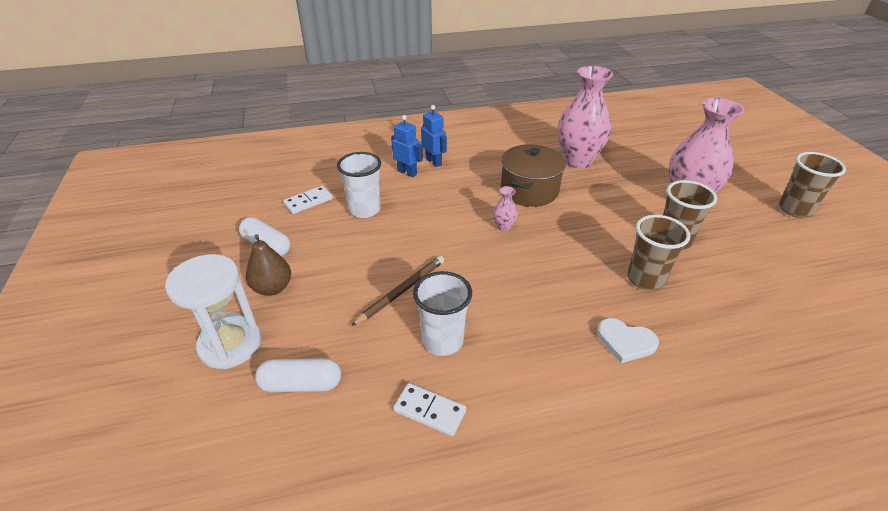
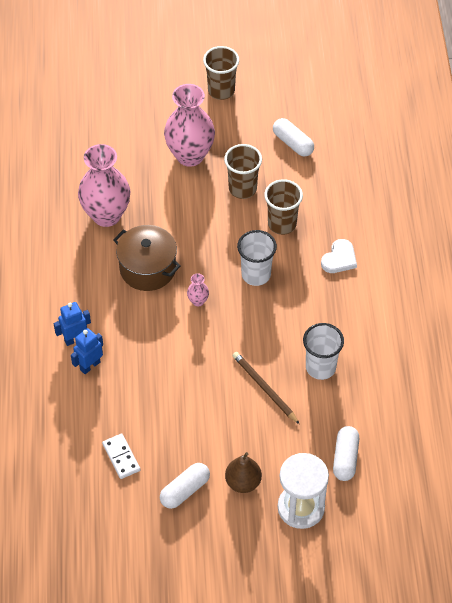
camera: 80 degrees left, 15 degrees up
white cup [337,152,381,218] -> white cup moved to [237,230,277,286]
white domino [393,383,466,436] -> none
none -> white capsule [273,118,314,156]

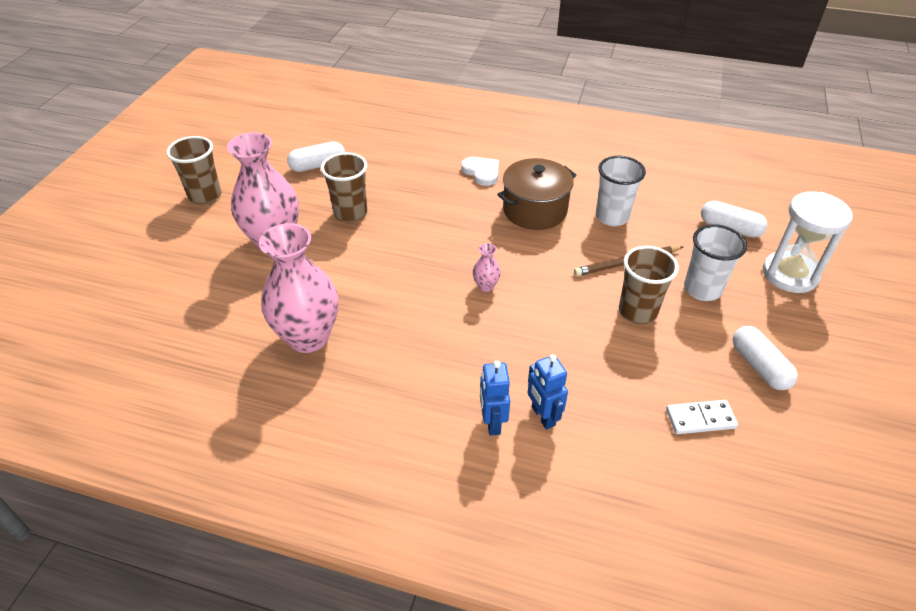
camera: 70 degrees left, 10 degrees down
brown pot [113,225,181,291] -> brown pot moved to [497,158,577,230]
brown pear [225,452,262,493] -> none
white cup [237,230,277,286] -> white cup moved to [684,224,747,301]
brown cup [264,179,303,235] -> brown cup moved to [619,246,679,324]

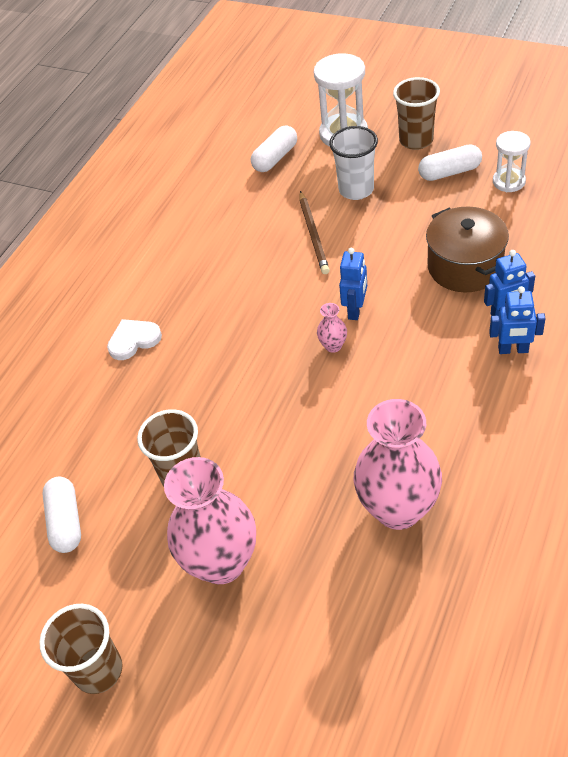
camera: 75 degrees left, 5 degrees up
brown pot [497,158,577,230] -> brown pot moved to [426,207,509,292]
white cup [596,156,646,226] -> none
brown cup [619,246,679,324] -> brown cup moved to [393,77,440,150]
white domino [666,400,738,434] -> none
none -> blue robot [339,248,367,320]
none -> white hourglass [493,131,531,192]

